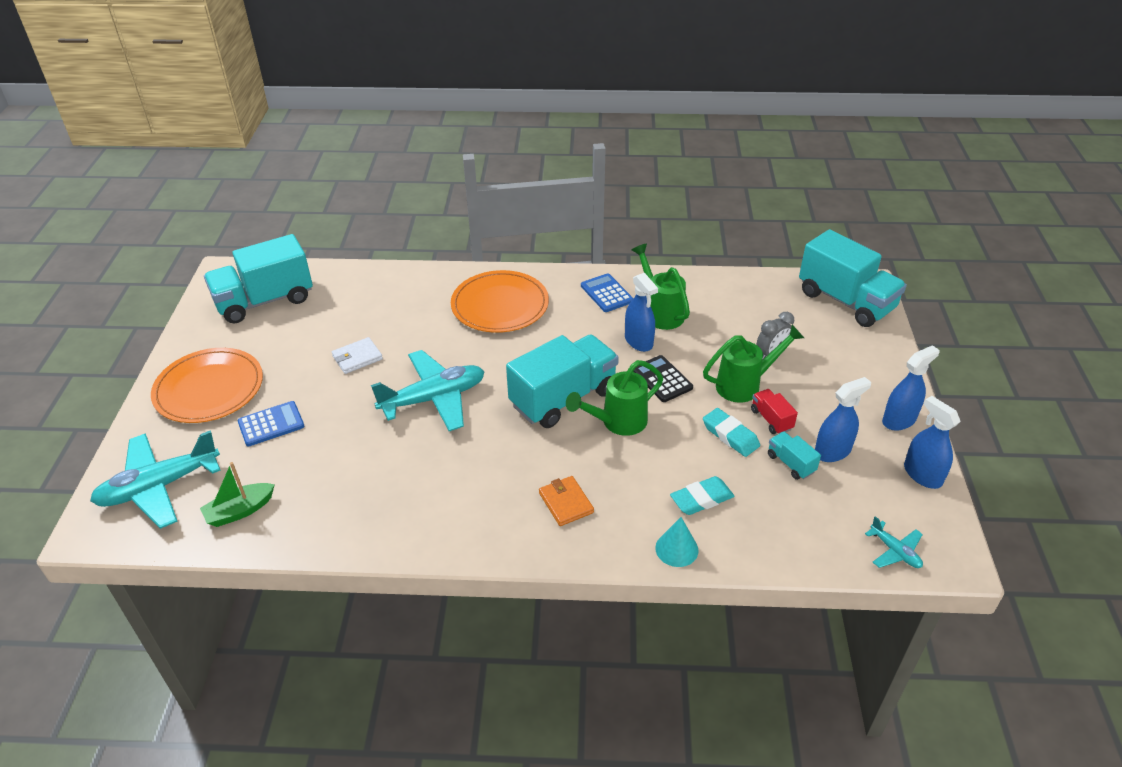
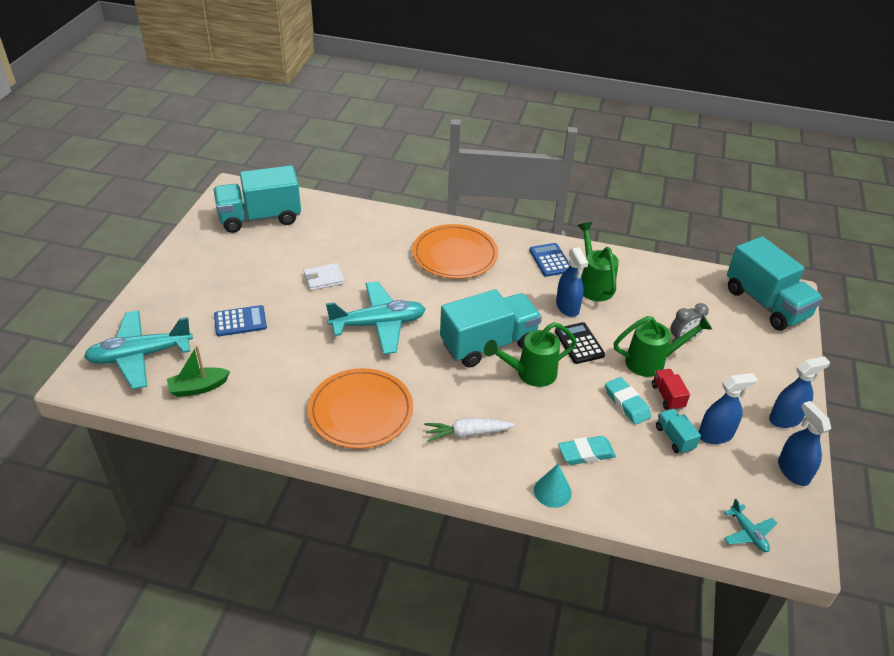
camera: 10 degrees right, 0 degrees up
orange plate [151,348,263,423] -> orange plate moved to [308,368,413,449]
orange wallet [539,476,594,526] -> white carrot [424,418,515,442]

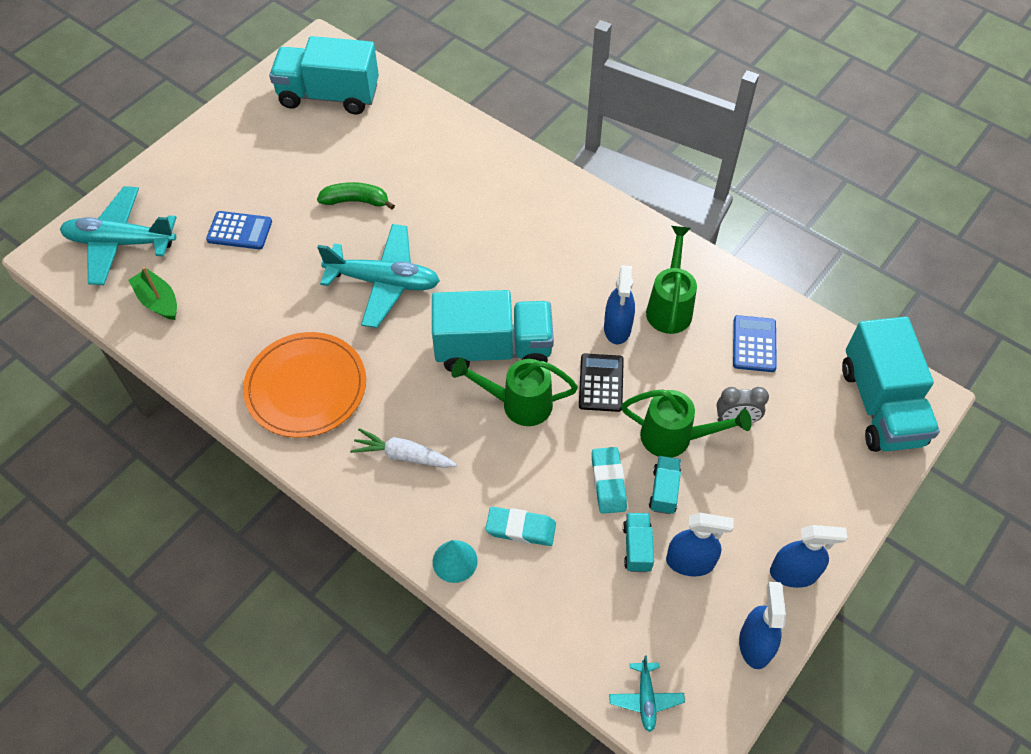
camera: 25 degrees right, 15 degrees up
green boat [167,346,230,397] -> green boat turned 45 degrees clockwise [128,266,177,320]
white wallet [303,263,345,291] -> green banana [317,182,395,210]
orange plate [412,224,498,279] -> none
blue calculator [529,243,570,277] -> blue calculator moved to [733,315,777,372]
red truck [652,369,690,410] -> turquoise truck [649,456,681,514]

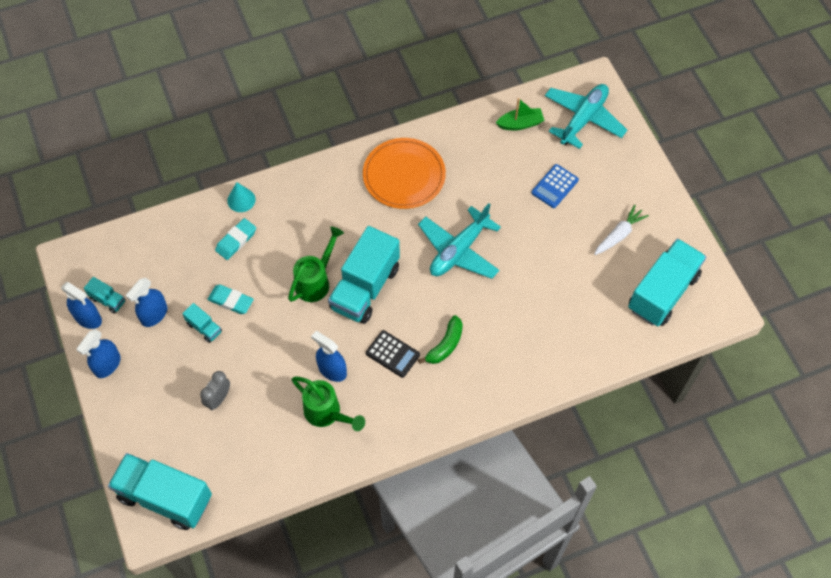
camera: 120 degrees right, 5 degrees up
green banana [317,182,395,210] -> green banana moved to [418,315,463,364]
white carrot [350,428,457,468] -> white carrot moved to [594,205,649,255]
black calculator [579,353,624,412] -> black calculator moved to [366,330,420,378]
turquoise plane [609,655,685,732] -> none
green watering can [621,389,752,458] -> none
turquoise truck [623,513,654,572] -> turquoise truck moved to [84,277,126,314]
blue calculator [733,315,777,372] -> none

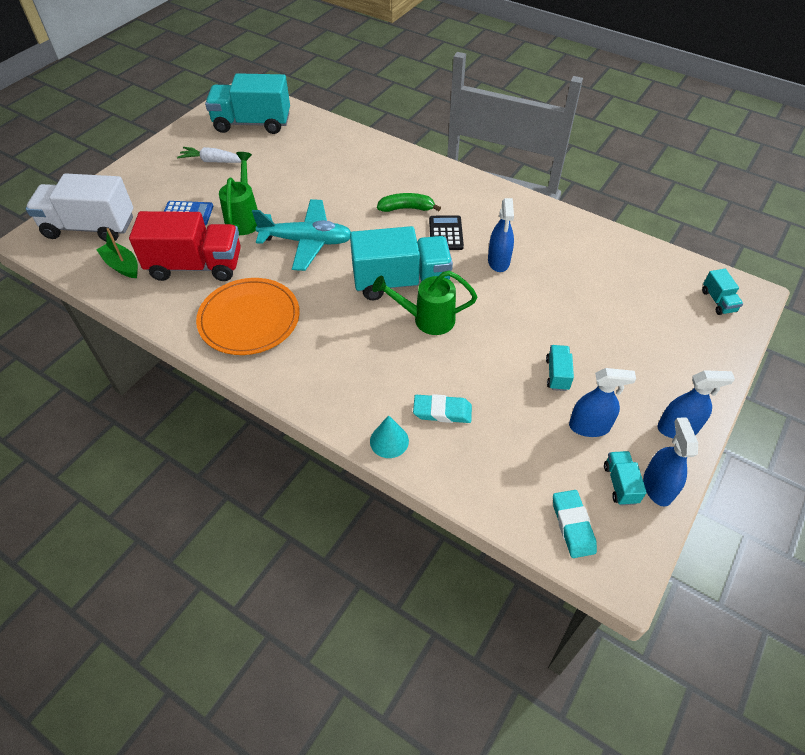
camera: 125 degrees left, 10 degrees down
turquoise truck [108,453,212,530] -> turquoise truck [702,269,743,315], size x0.44
grey clock [200,371,230,410] -> none
turquoise eraser [207,284,254,314] -> turquoise eraser moved to [553,490,597,558]
green watering can [292,377,365,431] -> green watering can moved to [219,152,258,235]
turquoise plane [545,84,627,149] -> white truck [25,173,133,241]
none -> red truck [129,211,241,281]

